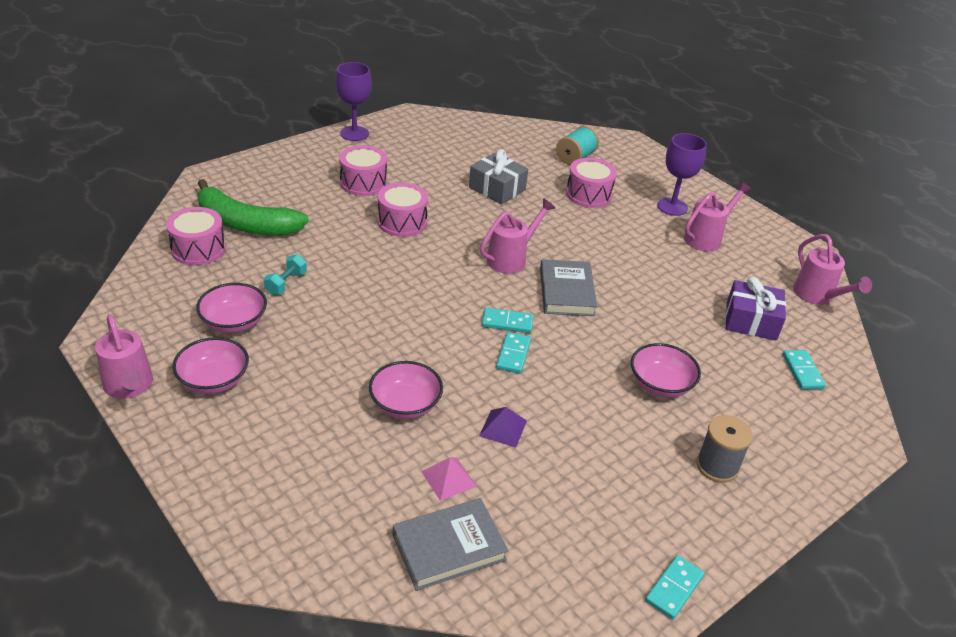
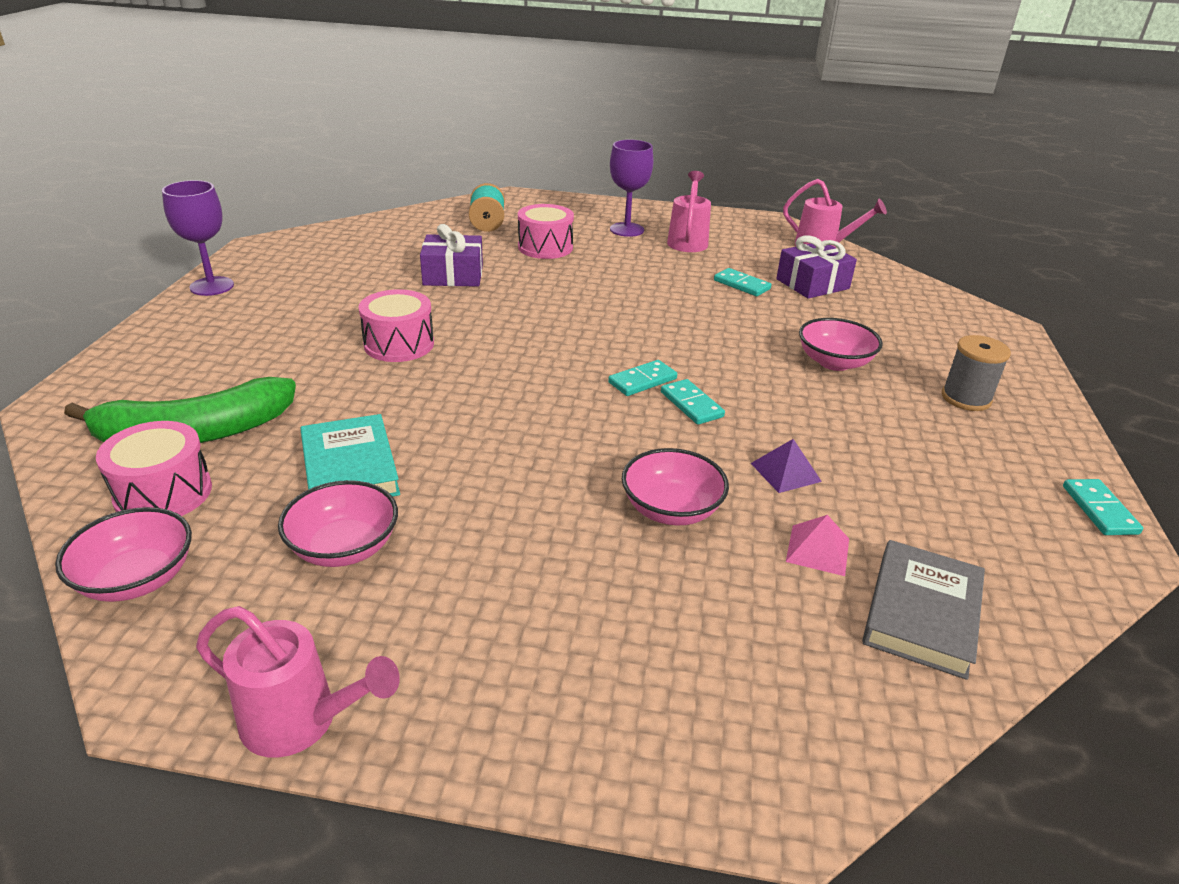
camera: 40 degrees left, 5 degrees down
pink bowl [172,337,249,394] -> pink bowl moved to [55,507,192,602]
turquoise dumbbell [264,254,307,295] -> turquoise book [300,414,400,497]
pink drum [339,145,387,196] -> none
grey gift [469,149,528,205] -> purple gift [420,224,483,287]
pink watering can [480,198,555,274] -> none
grey book [540,259,597,316] -> none
turquoise domino [783,350,826,389] -> turquoise domino moved to [714,268,771,296]

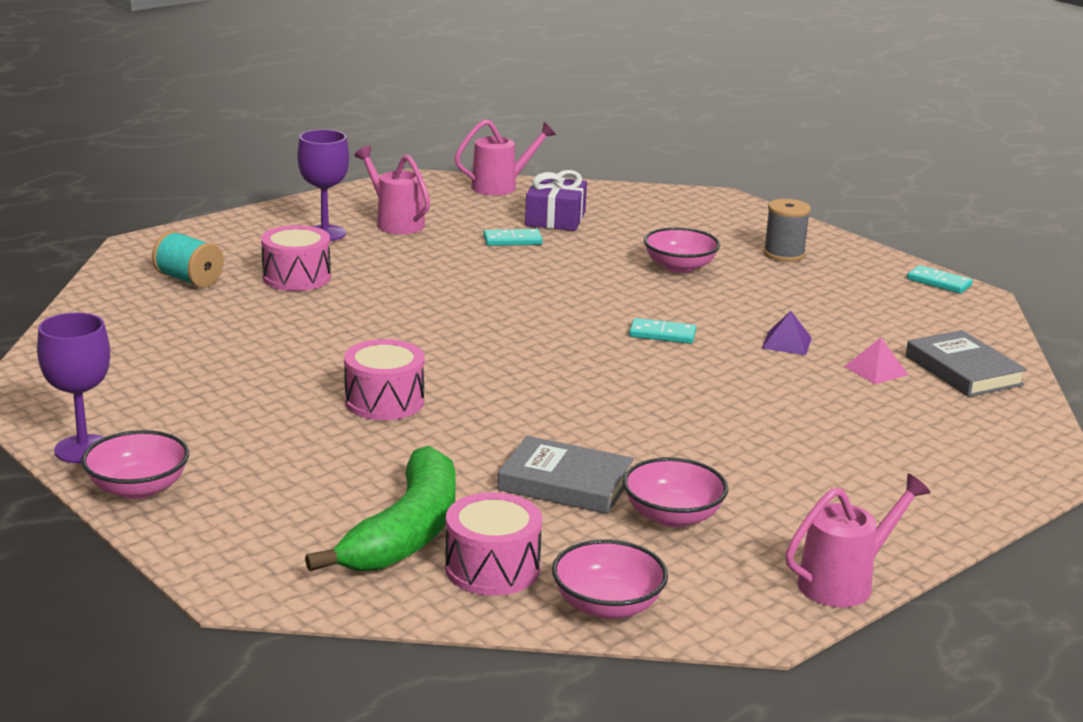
camera: 50 degrees left, 10 degrees down
turquoise book [300,414,400,497] -> grey book [498,436,634,514]
purple gift [420,224,483,287] -> none
turquoise domino [608,360,677,396] -> none
pink bowl [622,448,729,526] -> pink bowl moved to [81,430,189,499]

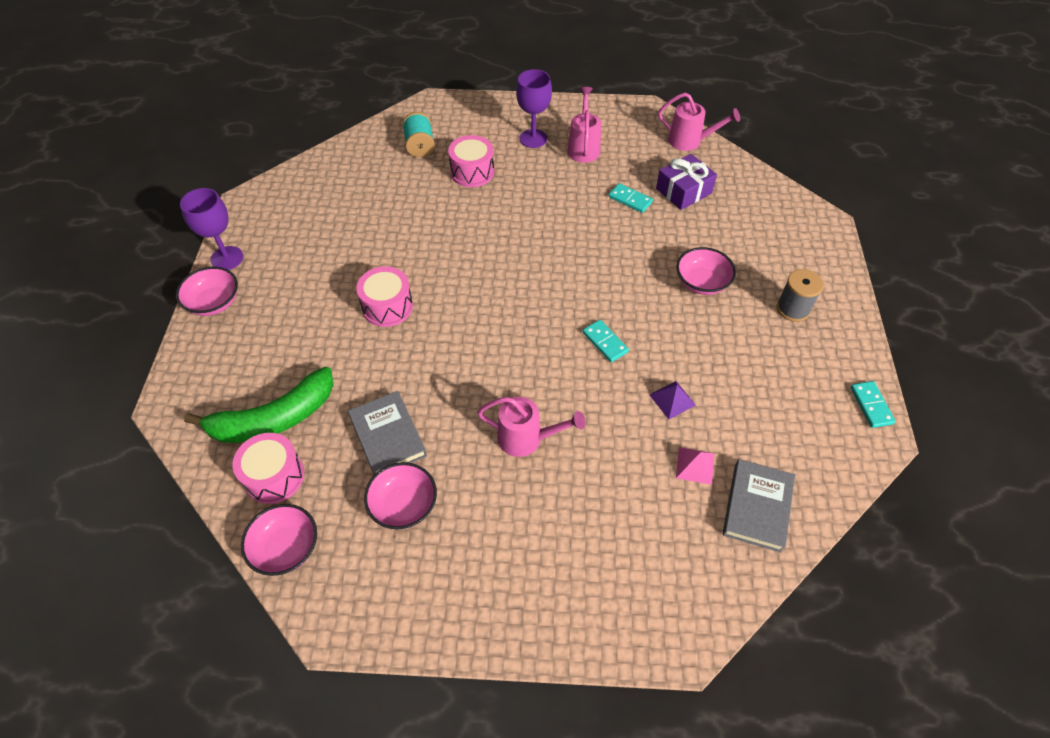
camera: 45 degrees right, 30 degrees up
pink watering can [786,474,930,607] -> pink watering can moved to [477,397,585,457]

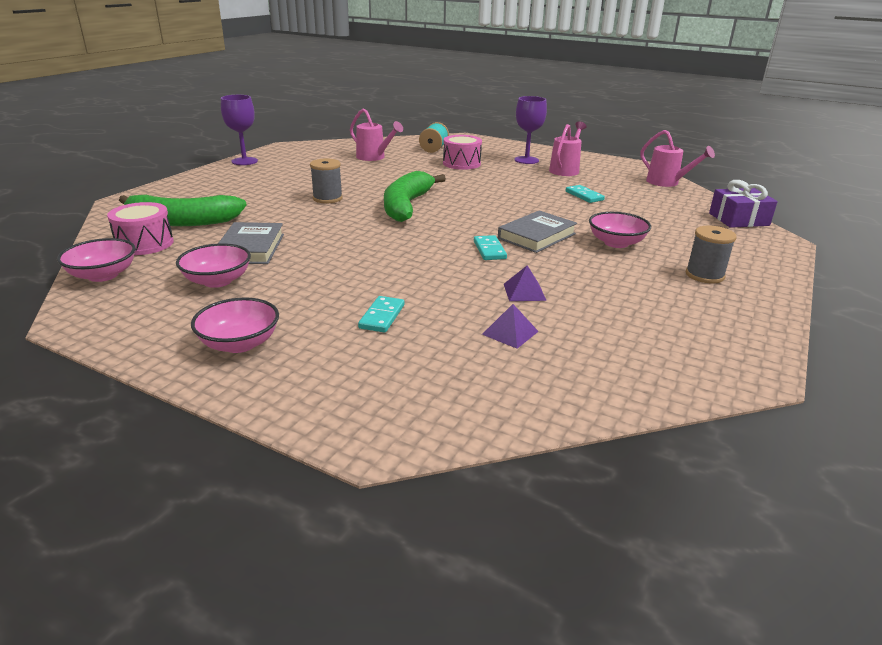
camera: 25 degrees right, 25 degrees down
pink bowl [176,267,238,316] -> pink bowl moved to [191,297,279,353]
pink drum [356,266,413,327] -> grey spool [310,158,343,203]
pink watering can [477,397,585,457] -> pink watering can moved to [350,108,403,161]
purple gift [656,154,717,210] -> purple gift moved to [709,180,778,228]
pink pyramid [676,447,714,485] -> purple pyramid [482,304,539,349]
grey book [723,459,795,553] -> grey book moved to [498,211,577,253]
turquoise domino [851,381,896,428] -> turquoise domino moved to [358,296,404,333]
none -> green banana [384,171,446,222]

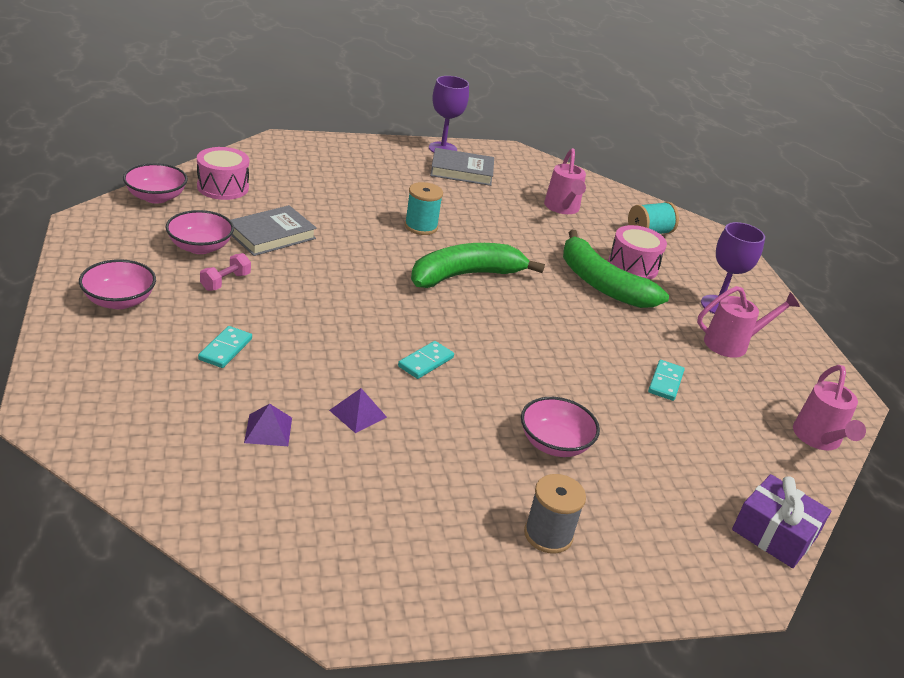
camera: 45 degrees right, 5 degrees up
green banana [119,195,247,226] -> green banana moved to [563,230,669,308]
grey spool [310,158,343,203] -> turquoise spool [405,182,443,235]
turquoise domino [358,296,404,333] -> turquoise domino turned 45 degrees counterclockwise [198,326,252,368]
grey book [498,211,577,253] -> grey book moved to [430,148,494,186]
none -> pink dumbbell [200,253,251,291]

